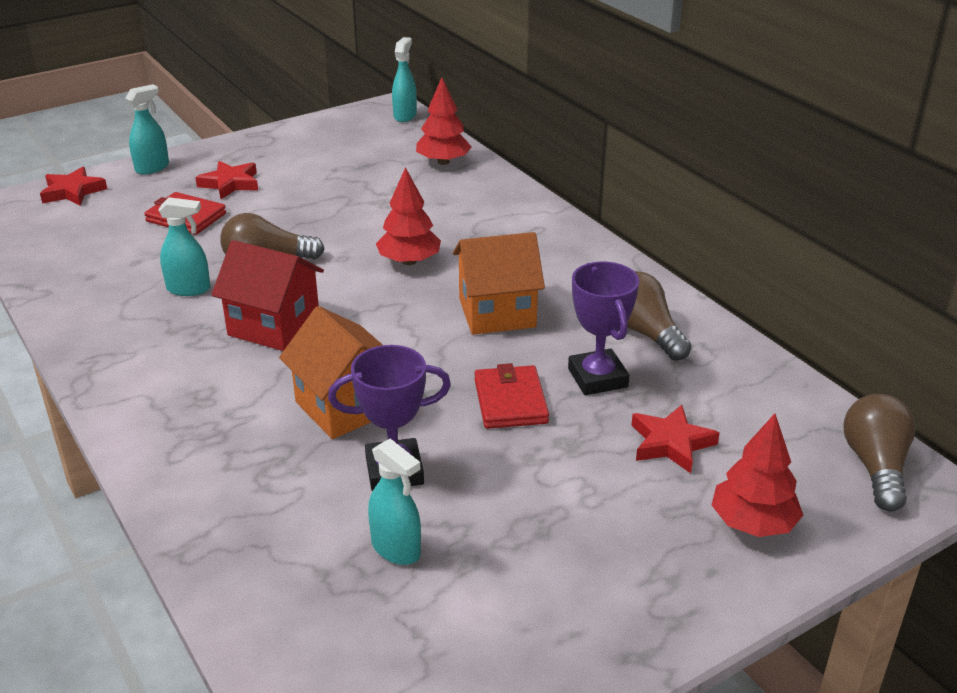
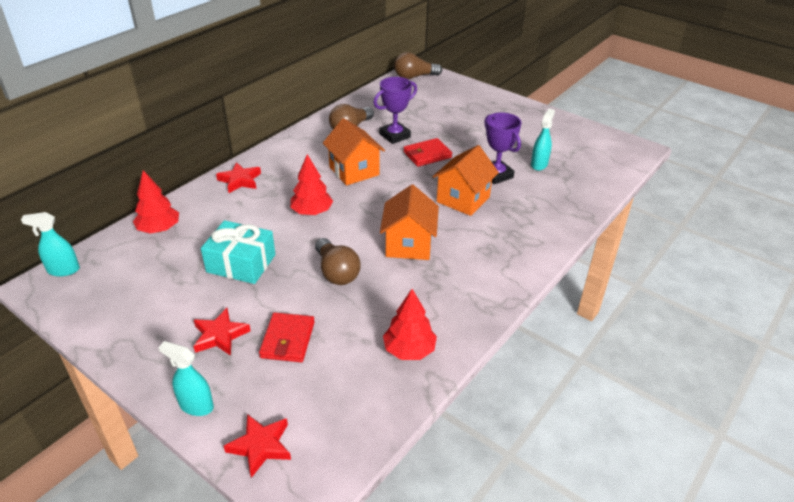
camera: 110 degrees left, 5 degrees up
turquoise spray bottle [158,197,210,296] -> none
red house [211,240,324,351] -> orange house [380,185,439,260]
red star [631,405,720,473] -> red star moved to [216,162,261,193]
red tree [712,414,803,537] -> red tree moved to [383,289,437,360]
none -> turquoise gift [201,220,275,284]

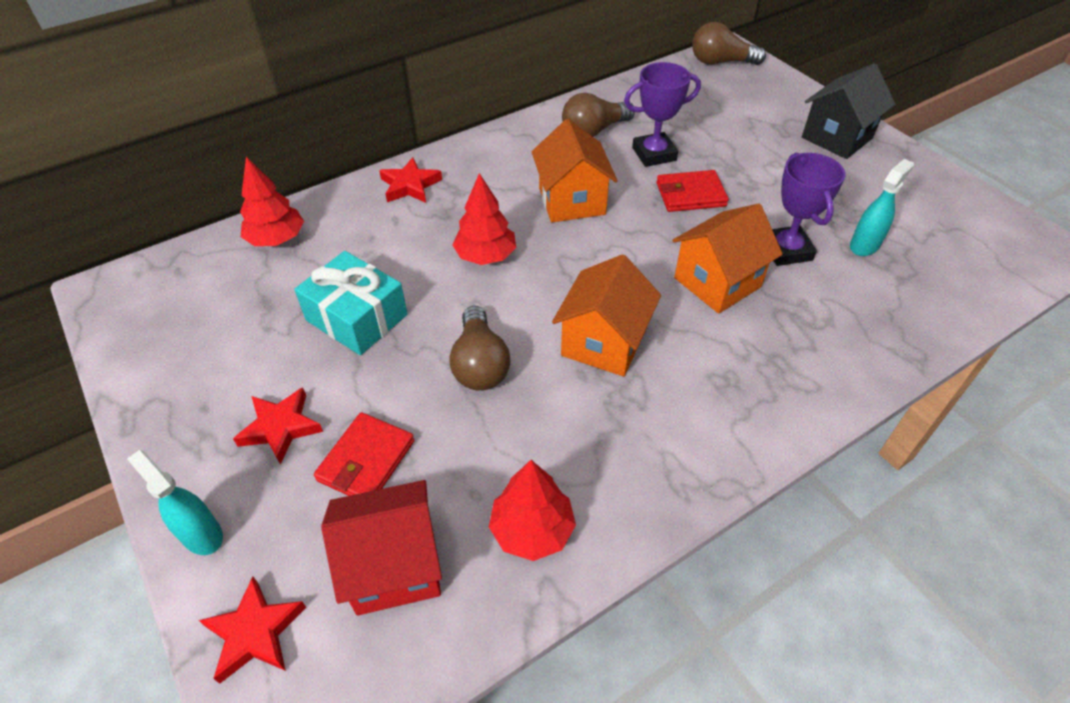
camera: 20 degrees right, 10 degrees up
turquoise spray bottle [21,212,80,277] -> none
none -> red house [321,480,442,616]
none -> black house [802,63,895,159]

